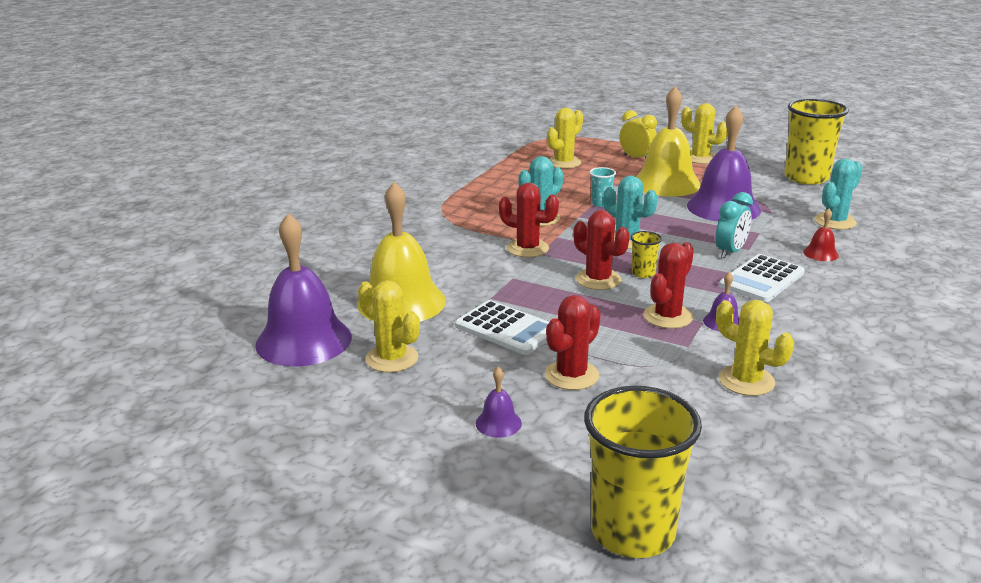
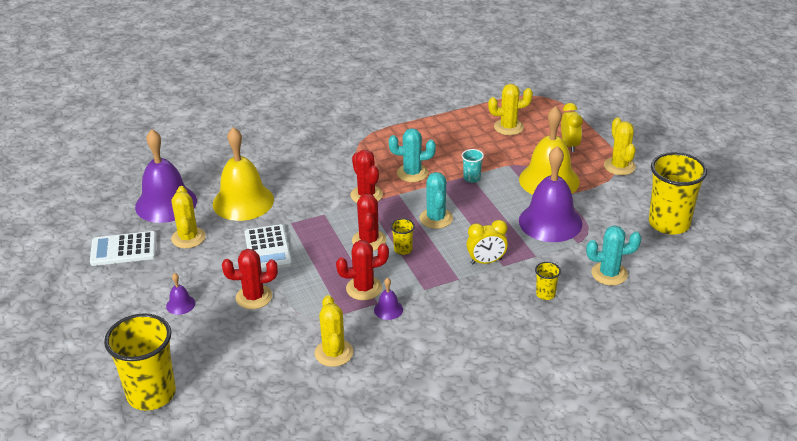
camera: 40 degrees right, 10 degrees up
turquoise clock [716,192,753,258] -> yellow clock [466,220,508,265]
white calculator [719,254,805,302] -> white calculator moved to [90,231,156,266]
red bell [803,209,839,261] -> yellow cup [535,262,561,300]

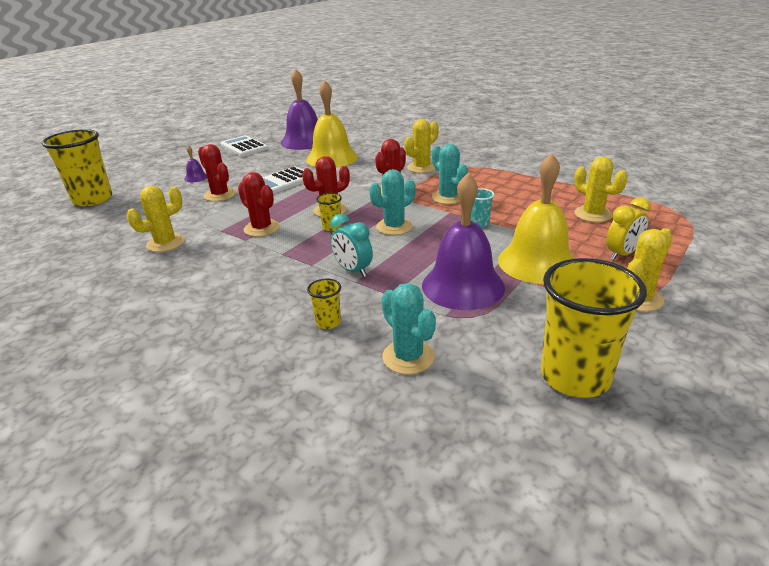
camera: 60 degrees right, 5 degrees down
yellow cactus [171,186,206,248] -> yellow cactus moved to [404,119,439,173]
purple bell [374,278,403,320] -> none
yellow clock [466,220,508,265] -> turquoise clock [331,214,373,277]

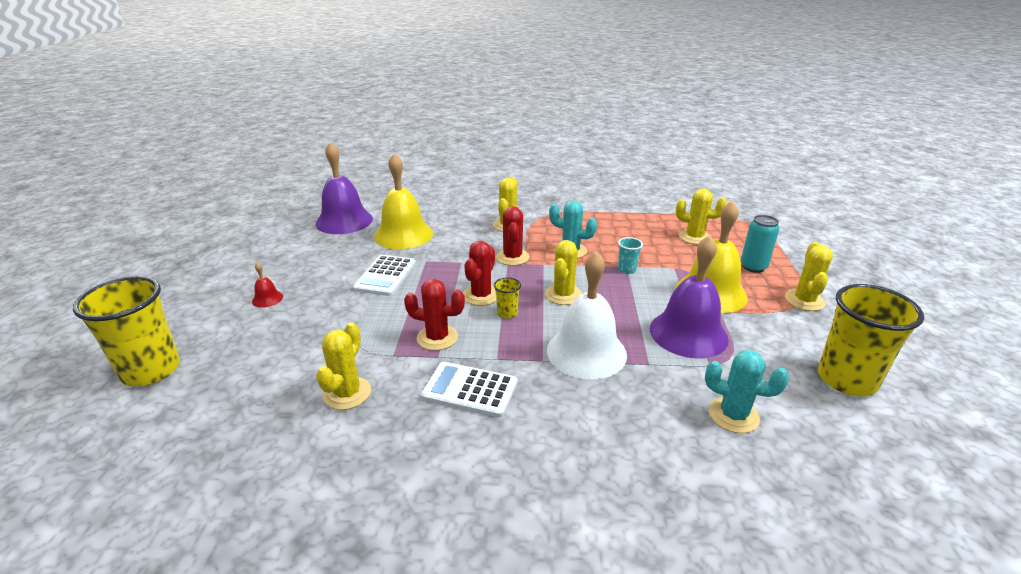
camera: 35 degrees left, 0 degrees up
purple bell [184,145,207,182] -> red bell [252,262,283,308]
red cactus [198,144,236,202] -> none
white calculator [220,135,268,156] -> white calculator moved to [421,362,518,417]
yellow cup [307,279,341,329] -> none
turquoise clock [331,214,373,277] -> white bell [547,251,627,380]
turquoise cactus [369,169,416,235] -> yellow cactus [545,240,582,305]
yellow clock [606,197,651,260] -> turquoise can [741,215,779,273]

